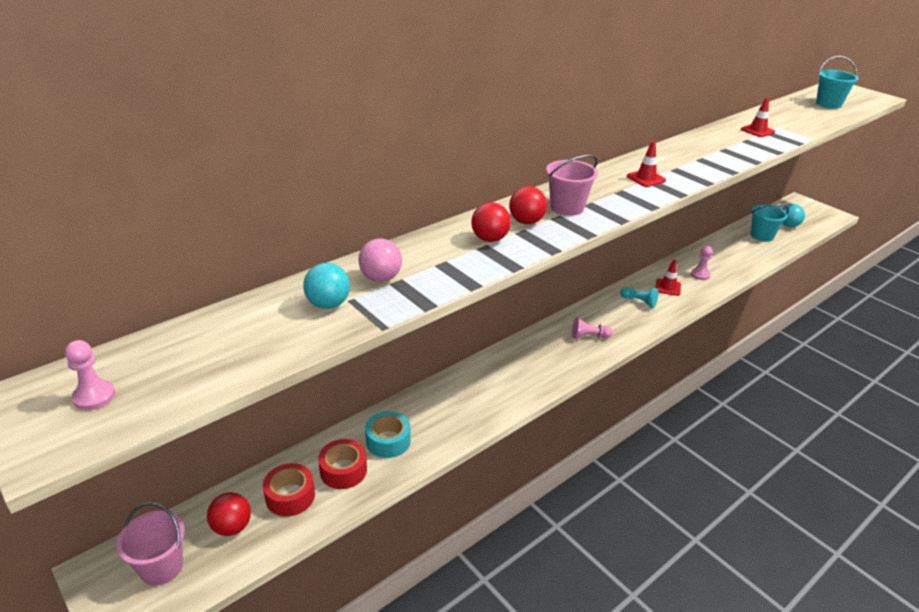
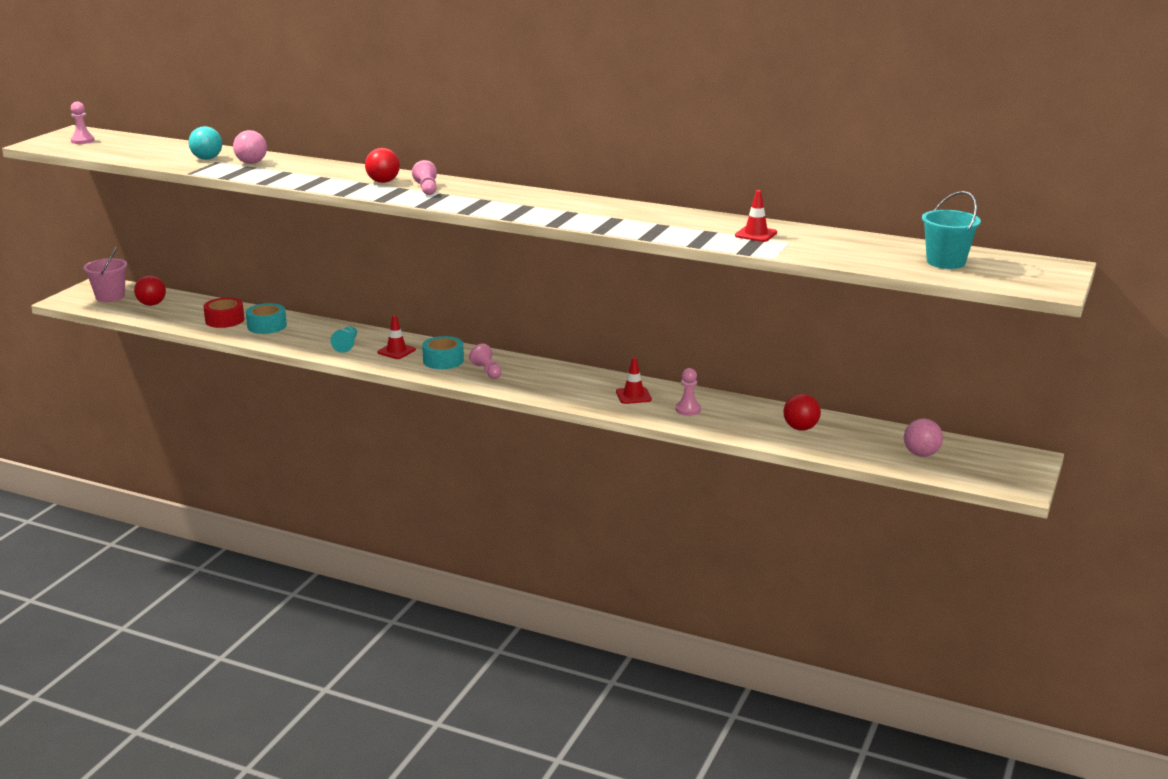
camera: 65 degrees right, 10 degrees down
red tape [263,463,315,516] -> none
red ball [471,202,511,242] -> red ball moved to [783,394,821,431]
pink bucket [546,155,598,216] -> pink pawn [412,160,437,195]
turquoise pawn [620,287,658,308] -> turquoise pawn moved to [330,326,357,353]
red traffic cone [627,141,666,187] -> red traffic cone moved to [377,315,416,359]
turquoise bucket [751,204,789,242] -> none
turquoise ball [782,204,805,227] -> pink ball [904,418,943,457]
none -> turquoise tape [422,336,464,369]

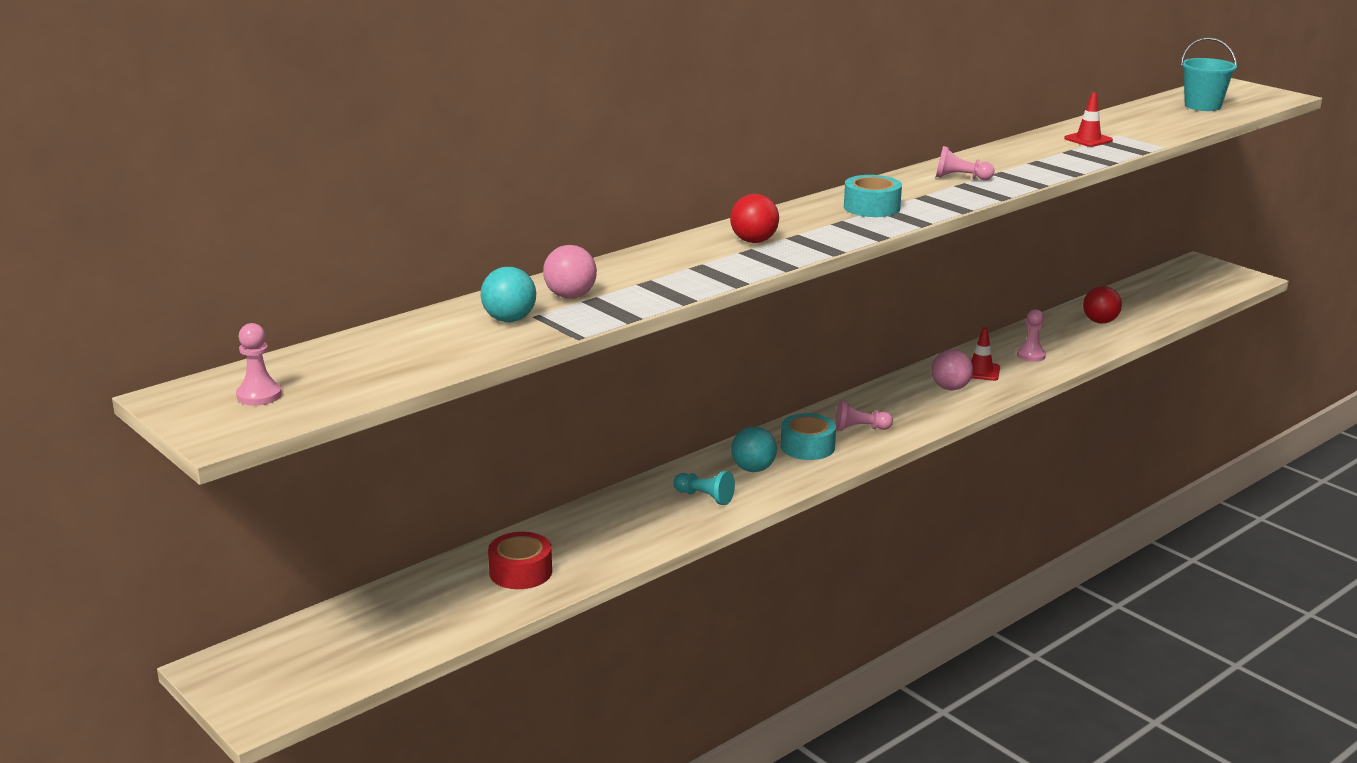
camera: 65 degrees left, 0 degrees up
pink bucket [83,246,128,302] -> none
red ball [134,275,166,306] -> none
turquoise tape [246,303,287,334] -> turquoise tape moved to [844,175,902,217]
red traffic cone [377,315,416,359] -> turquoise ball [731,426,777,472]
pink pawn [412,160,437,195] -> pink pawn moved to [936,146,995,180]
pink ball [904,418,943,457] -> pink ball moved to [931,349,973,390]

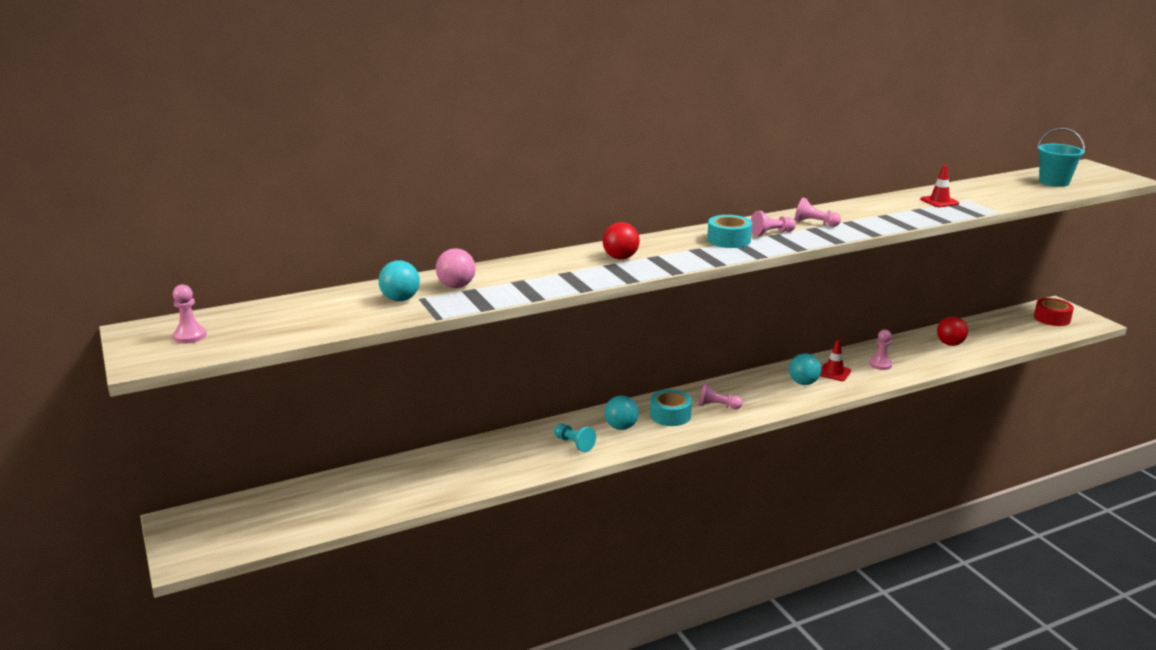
camera: 15 degrees right, 0 degrees up
red tape [488,532,552,589] -> red tape moved to [1034,298,1074,326]
pink ball [931,349,973,390] -> turquoise ball [789,353,821,385]
none -> pink pawn [751,211,796,236]

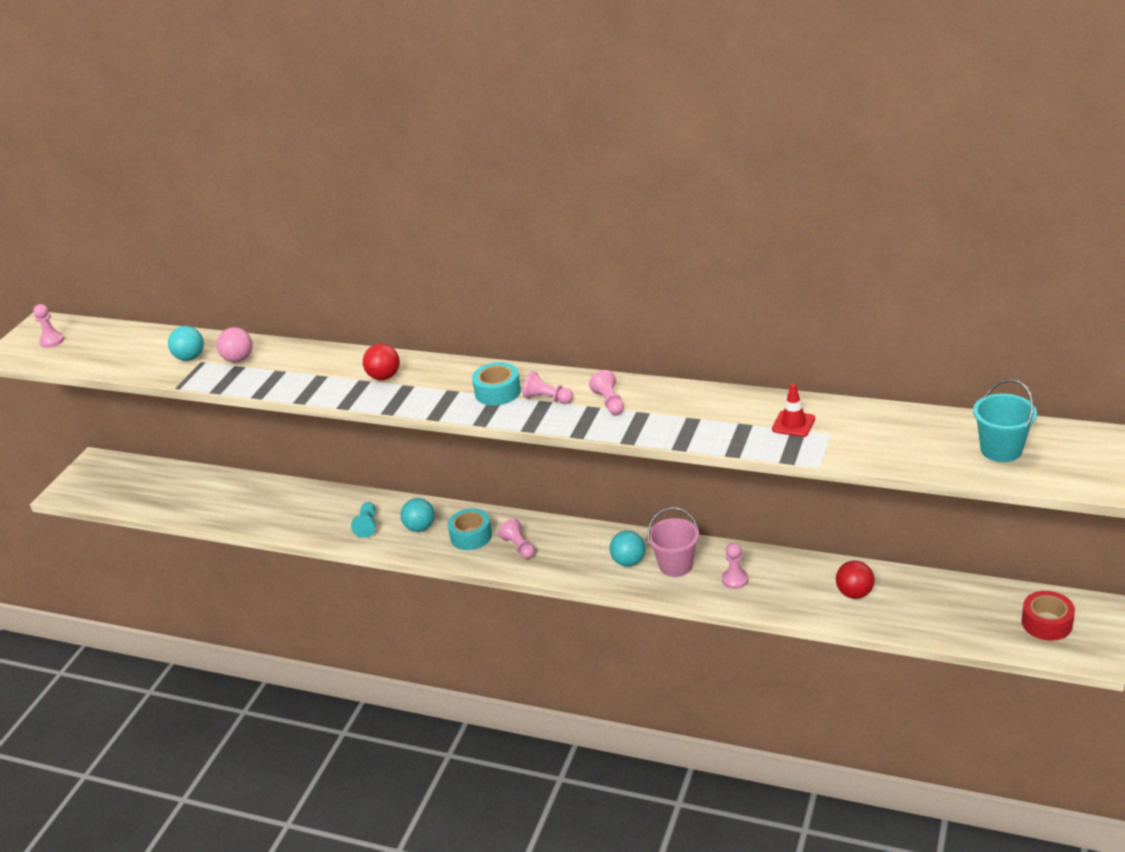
camera: 50 degrees right, 10 degrees up
red traffic cone [820,339,851,381] -> pink bucket [647,507,699,577]

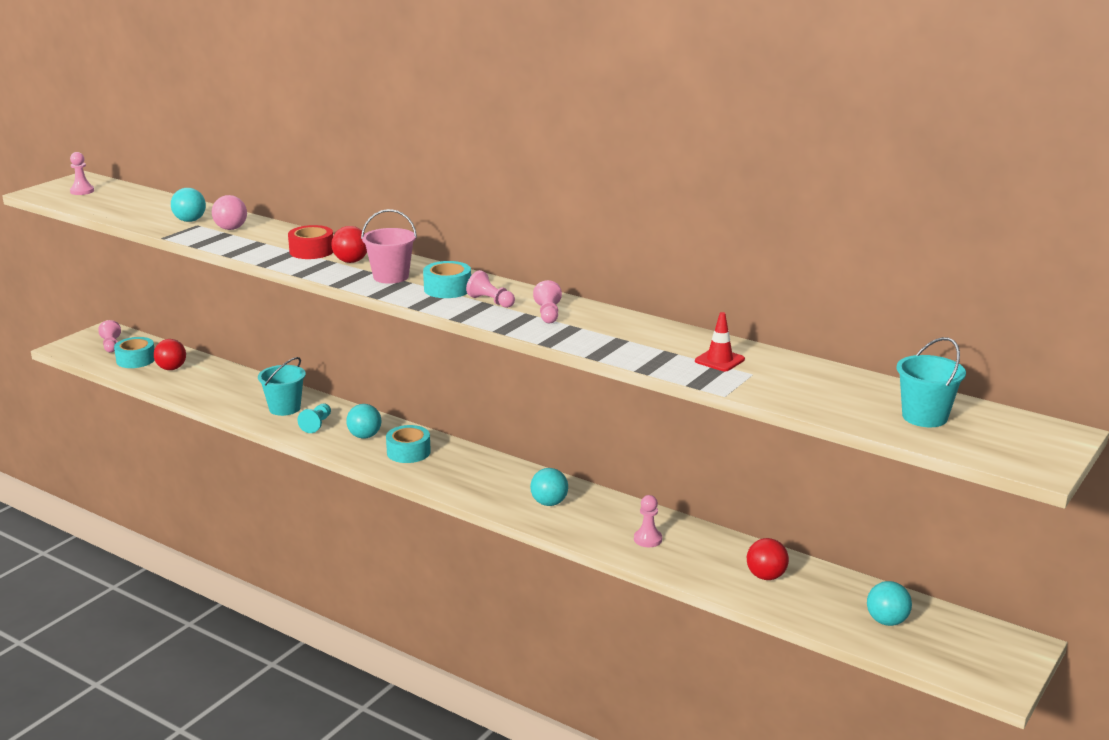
camera: 10 degrees right, 10 degrees down
pink pawn [498,519,535,559] -> pink pawn moved to [98,320,121,352]
pink bucket [647,507,699,577] -> pink bucket moved to [361,209,417,284]
red tape [1022,591,1075,641] -> red tape moved to [288,225,333,259]
none -> turquoise tape [114,337,155,368]
none -> red ball [154,339,186,370]
none -> turquoise bucket [258,357,306,416]
none -> turquoise ball [867,581,912,626]

